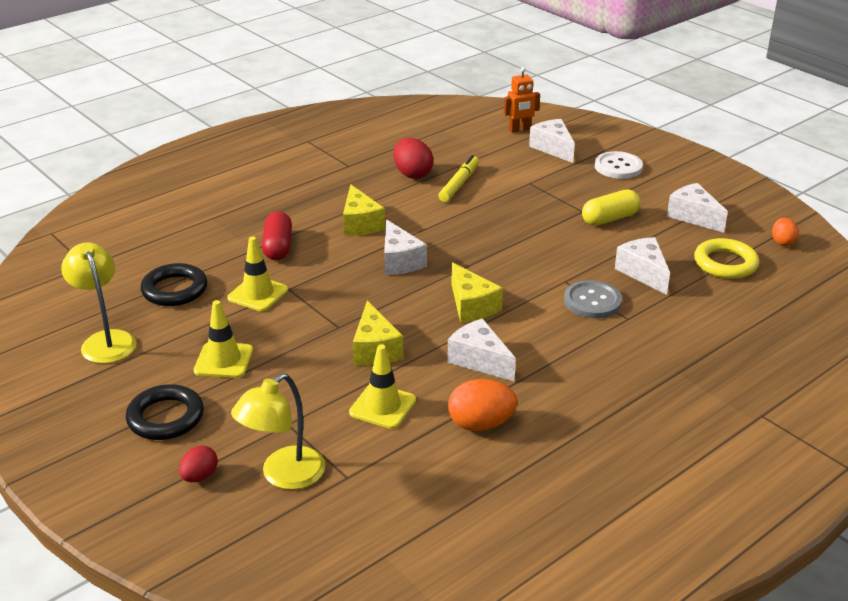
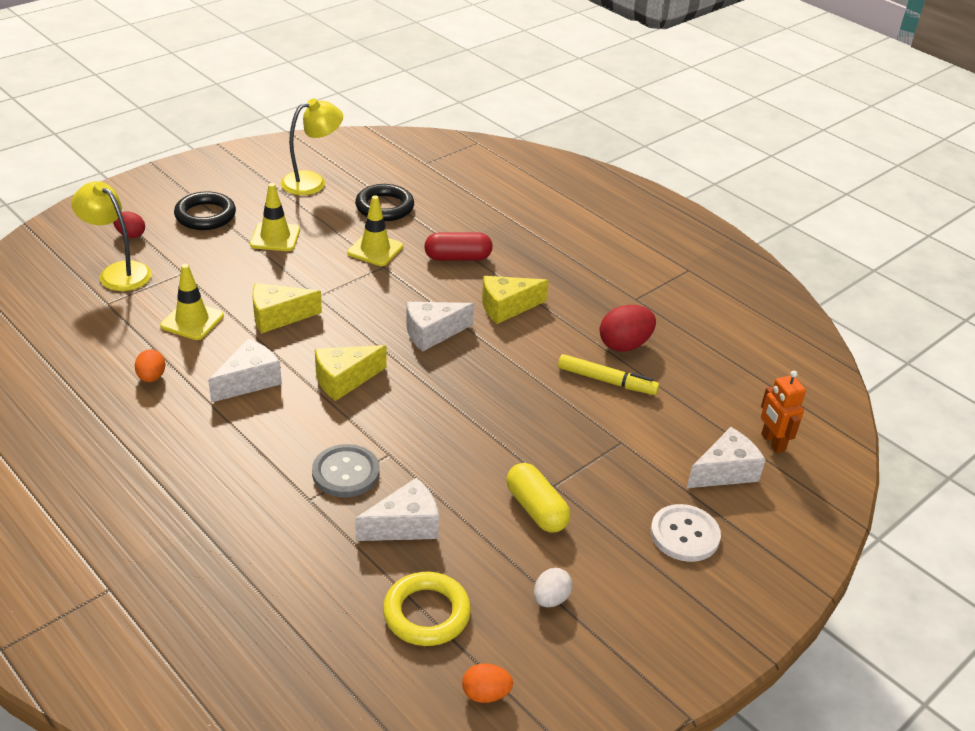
camera: 85 degrees right, 5 degrees up
orange egg [448,379,517,431] -> orange egg [135,349,165,382], size x0.61
white cheese [667,183,728,233] -> white egg [534,568,572,607]

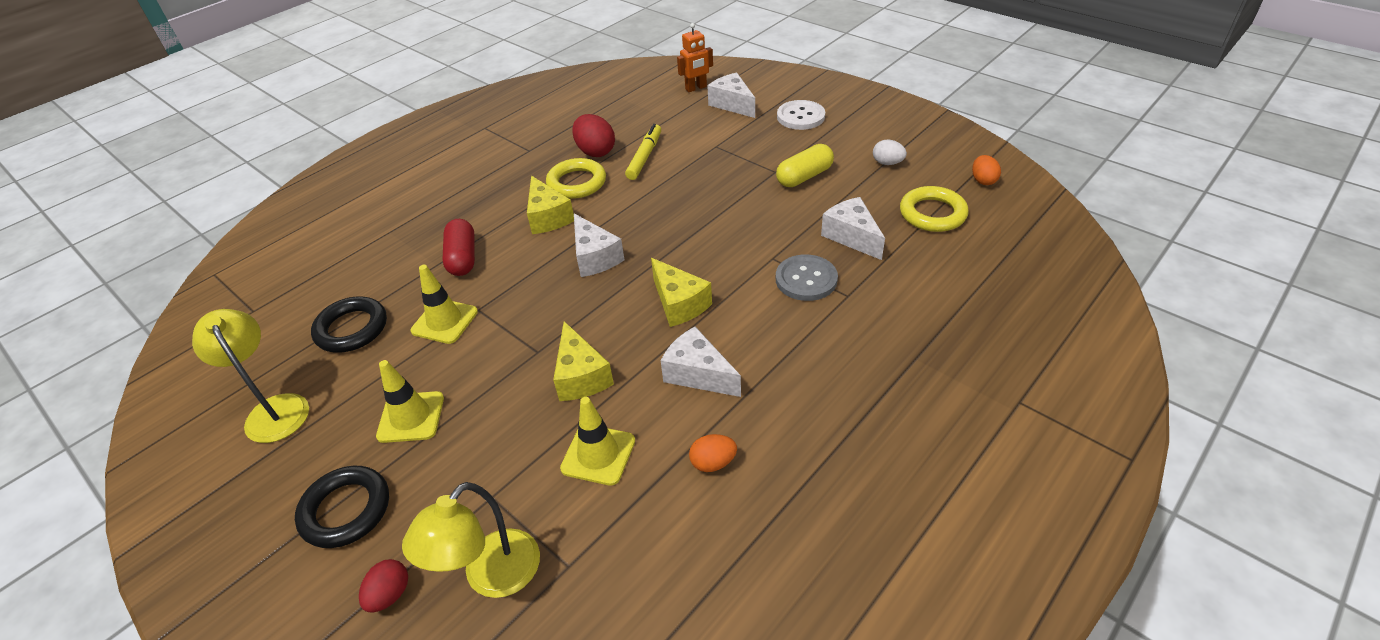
camera: 90 degrees left, 5 degrees up
none -> yellow ring [546,158,606,199]

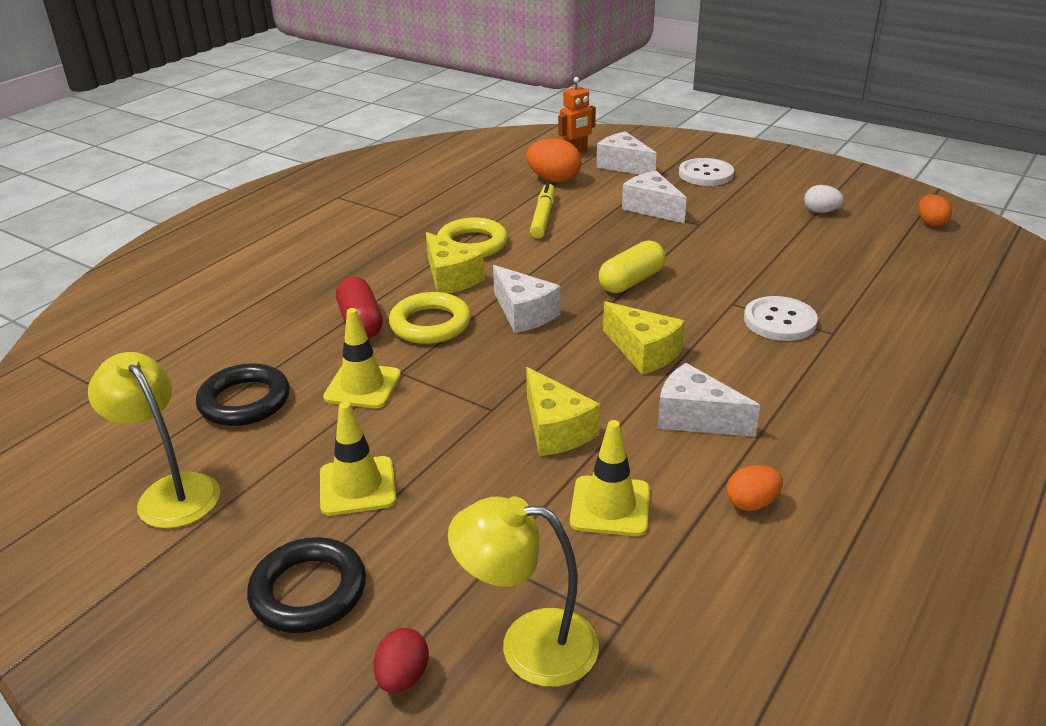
camera: 10 degrees left, 10 degrees down
yellow lamp [402,482,540,598] -> yellow lamp turned 75 degrees clockwise [448,497,599,687]
red egg [572,114,615,157] -> none
yellow capsule [776,144,834,187] -> yellow capsule moved to [599,240,666,293]
grey button [776,254,838,301] -> white button [744,296,818,341]
white cheese [821,197,885,260] -> white cheese moved to [622,171,687,223]
yellow ring [900,186,969,232] -> yellow ring moved to [389,292,471,344]
none -> orange egg [526,138,581,182]

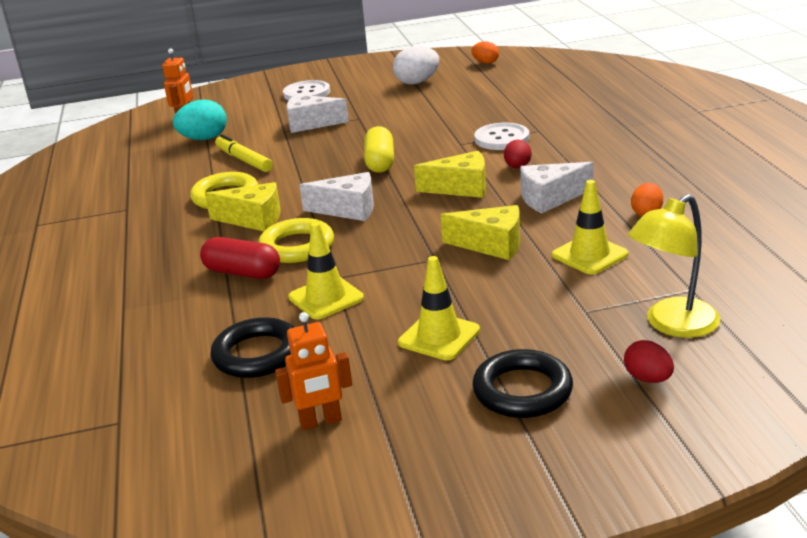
camera: 45 degrees left, 5 degrees down
yellow lamp [88,352,220,529] -> orange robot [275,312,352,431]
orange egg [526,138,581,182] -> turquoise egg [173,99,227,140]
white cheese [596,131,657,175] -> none
white egg [804,185,843,213] -> white egg [393,46,439,85], size x1.64
none -> red egg [504,140,532,168]

